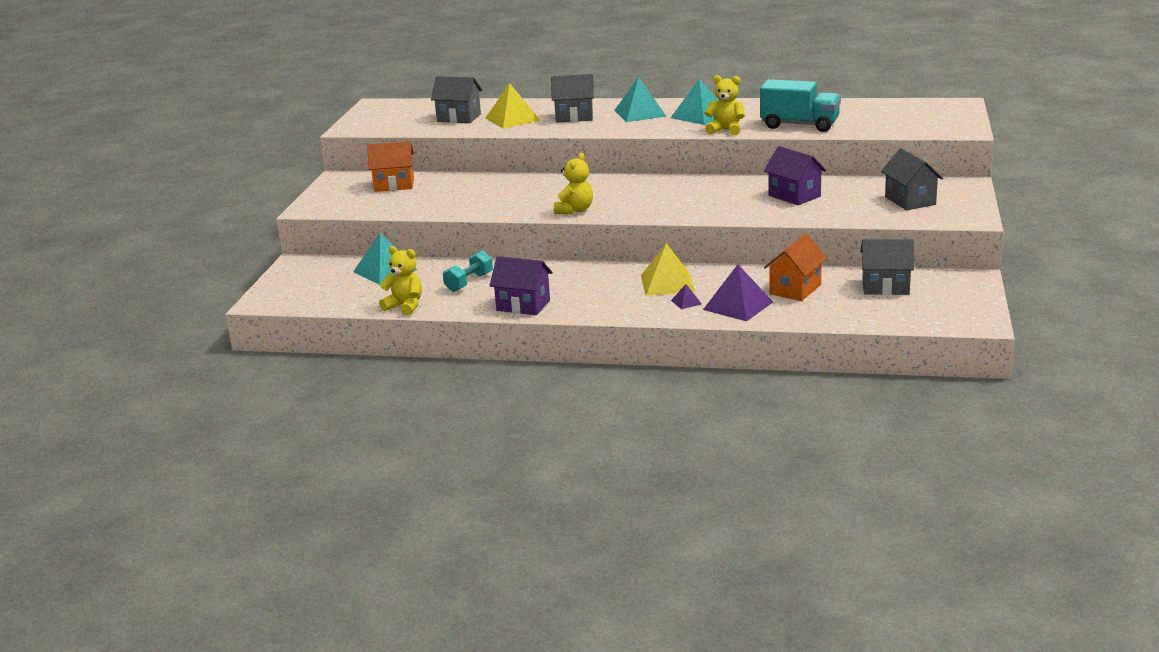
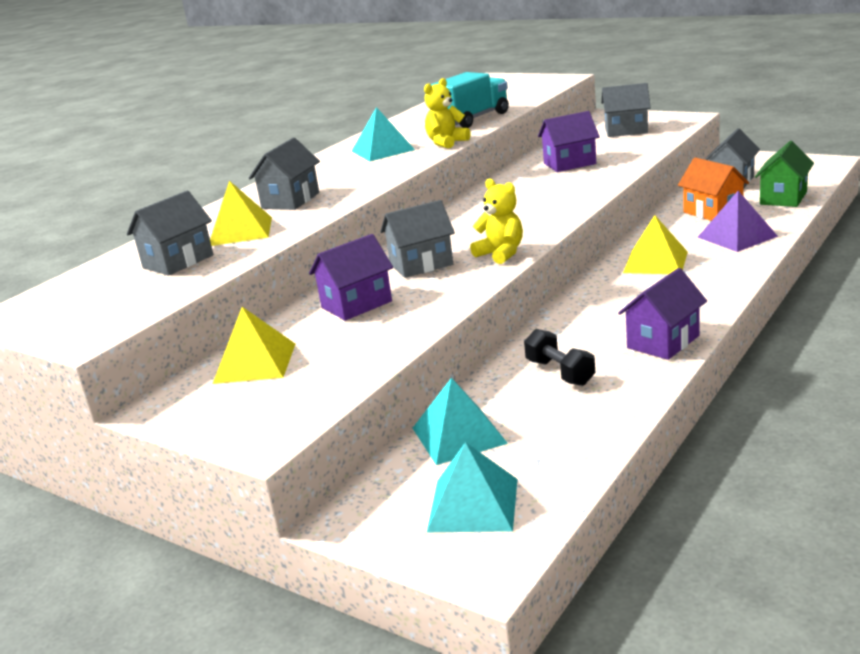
camera: 65 degrees left, 0 degrees up
orange house [368,141,414,192] -> yellow pyramid [213,307,295,384]
yellow teddy bear [379,246,422,315] -> none
turquoise dumbbell [443,250,493,292] -> black dumbbell [524,329,595,386]
turquoise pyramid [614,77,666,122] -> turquoise pyramid moved to [427,442,517,532]
purple pyramid [671,284,702,309] -> none
none -> purple house [309,234,393,321]
none -> grey house [380,200,455,278]
none -> green house [755,141,814,207]

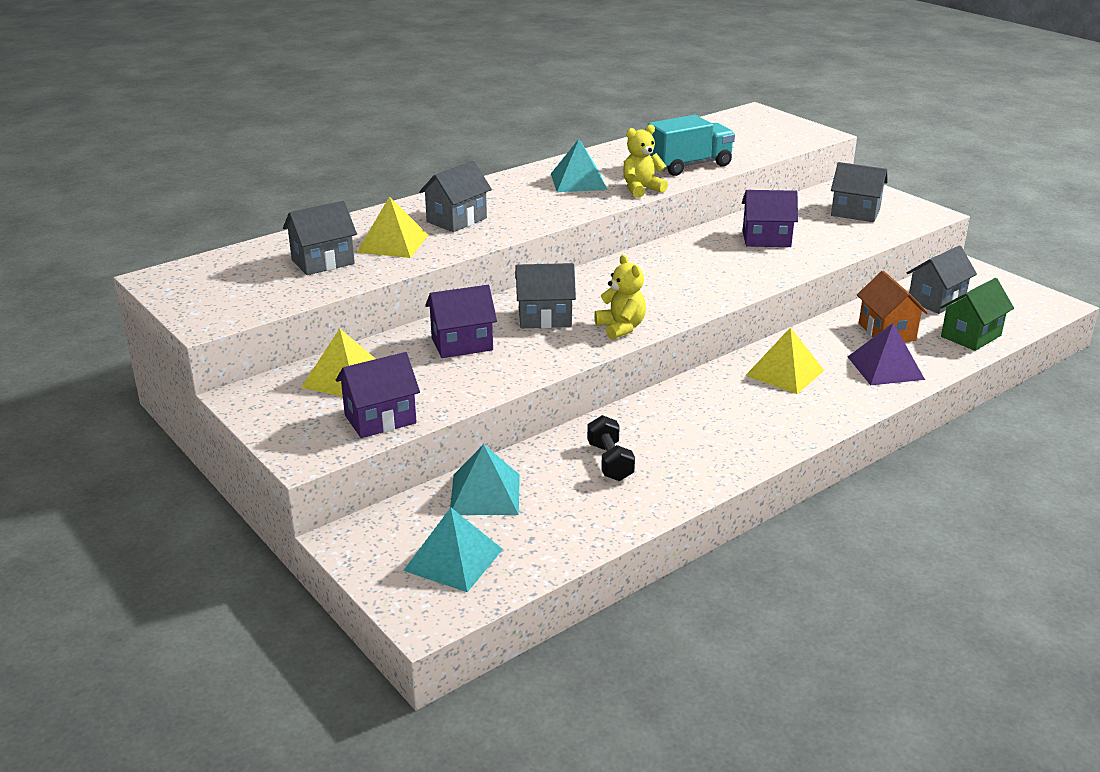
camera: 15 degrees right, 5 degrees up
purple house [618,268,707,360] -> purple house moved to [336,352,420,438]

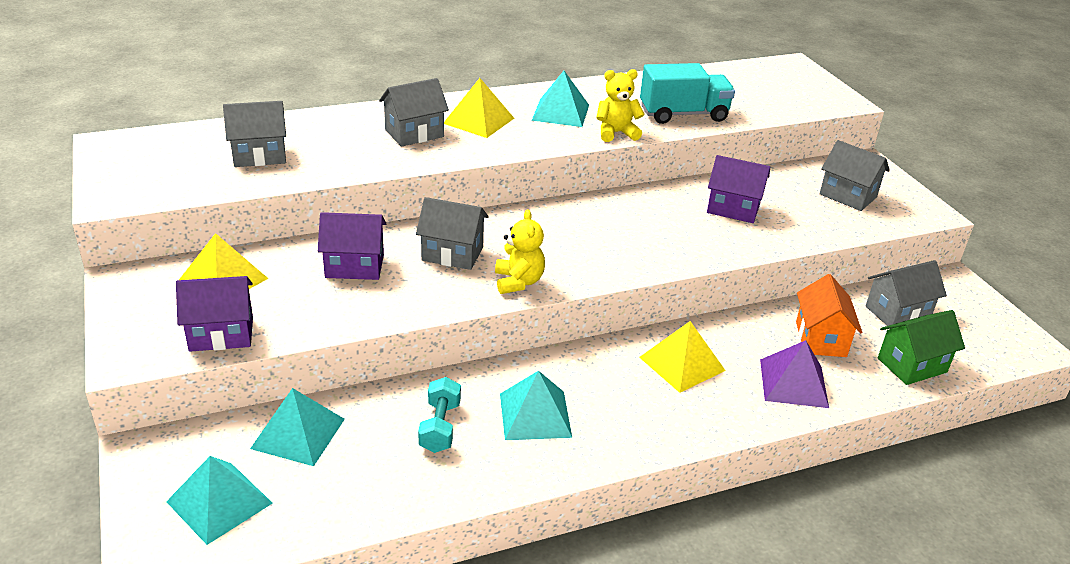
camera: 15 degrees right, 5 degrees up
yellow pyramid [356,196,428,258] -> yellow pyramid moved to [444,78,514,138]
black dumbbell [587,415,635,481] -> turquoise dumbbell [418,377,461,453]
none -> turquoise pyramid [500,371,572,440]

